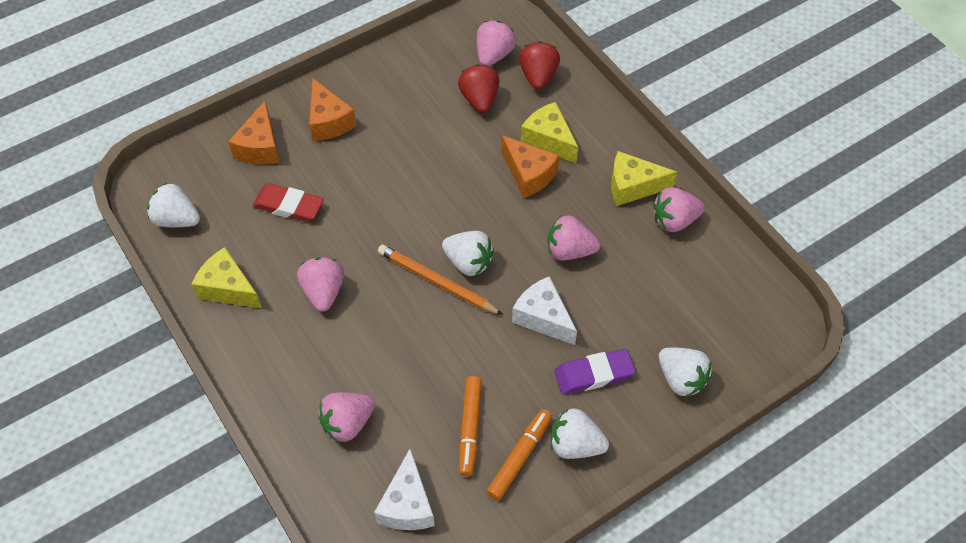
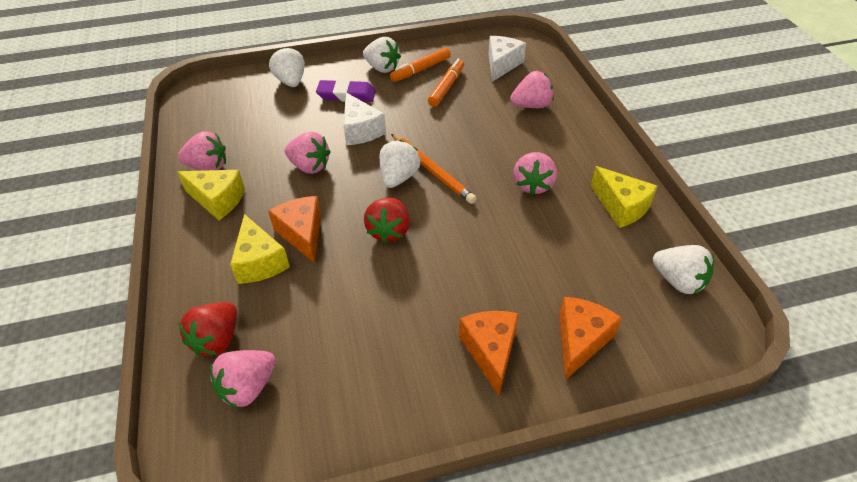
camera: 160 degrees left, 10 degrees down
red eraser [252,183,324,222] -> none
white strawberry [442,231,494,276] -> white strawberry turned 60 degrees clockwise [380,140,420,188]
red strawberry [458,64,499,113] -> red strawberry moved to [364,197,410,243]

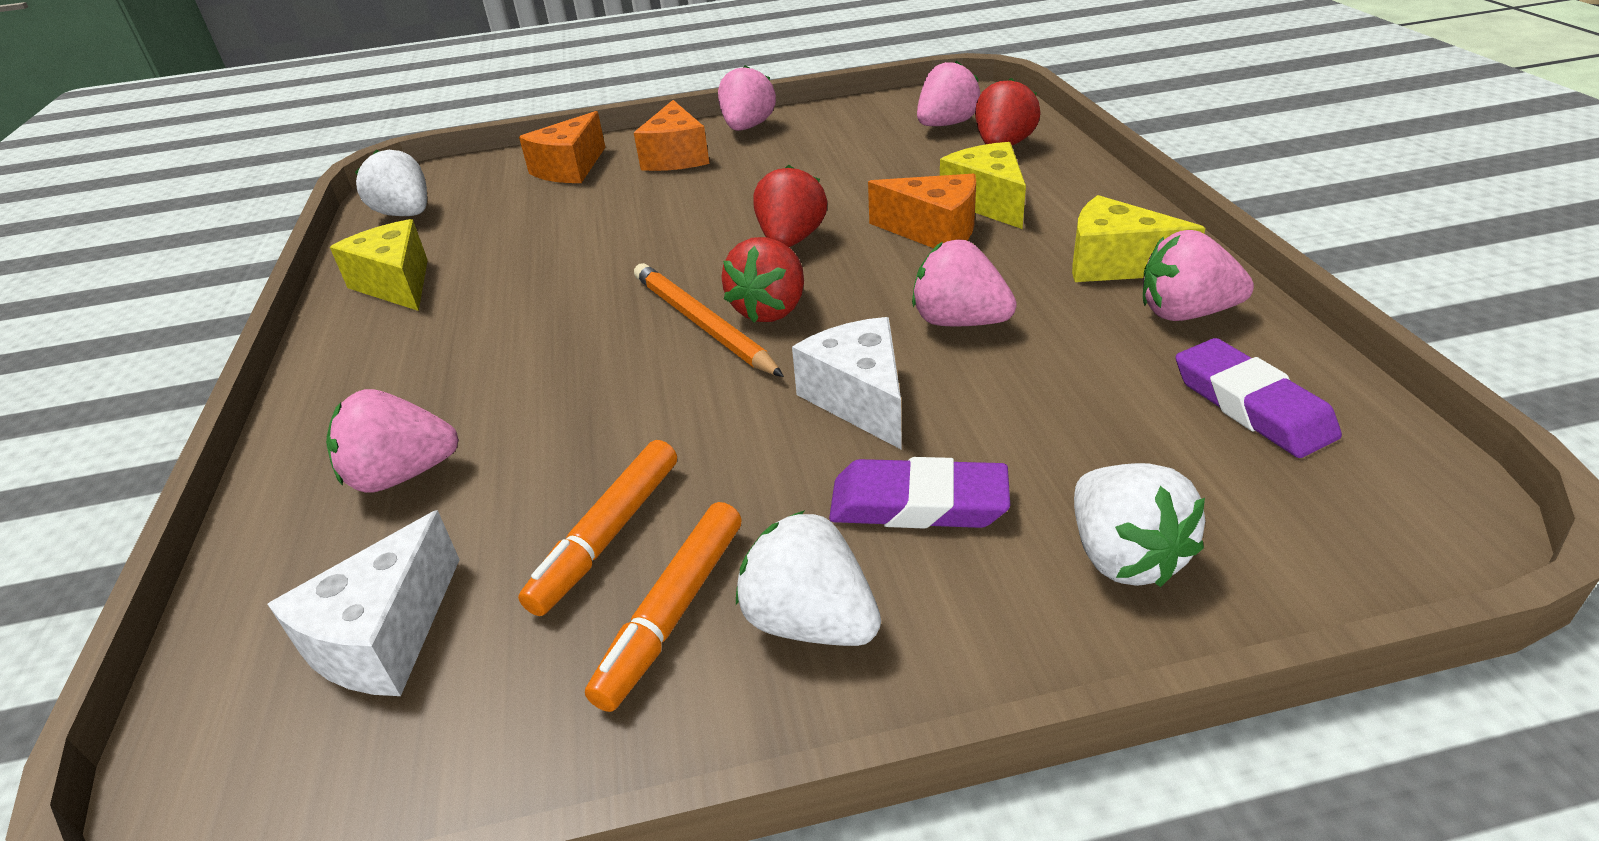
camera: 175 degrees left, 10 degrees down
orange cheese [268,196,321,263] -> orange cheese turned 45 degrees counterclockwise [868,174,976,248]
white strawberry [380,140,420,188] -> red strawberry [721,237,804,322]
orange marker [390,47,451,82] -> orange marker turned 150 degrees clockwise [585,502,742,712]
pink strawberry [513,152,557,195] -> pink strawberry moved to [718,65,776,131]
none -> purple eraser [1176,338,1342,458]

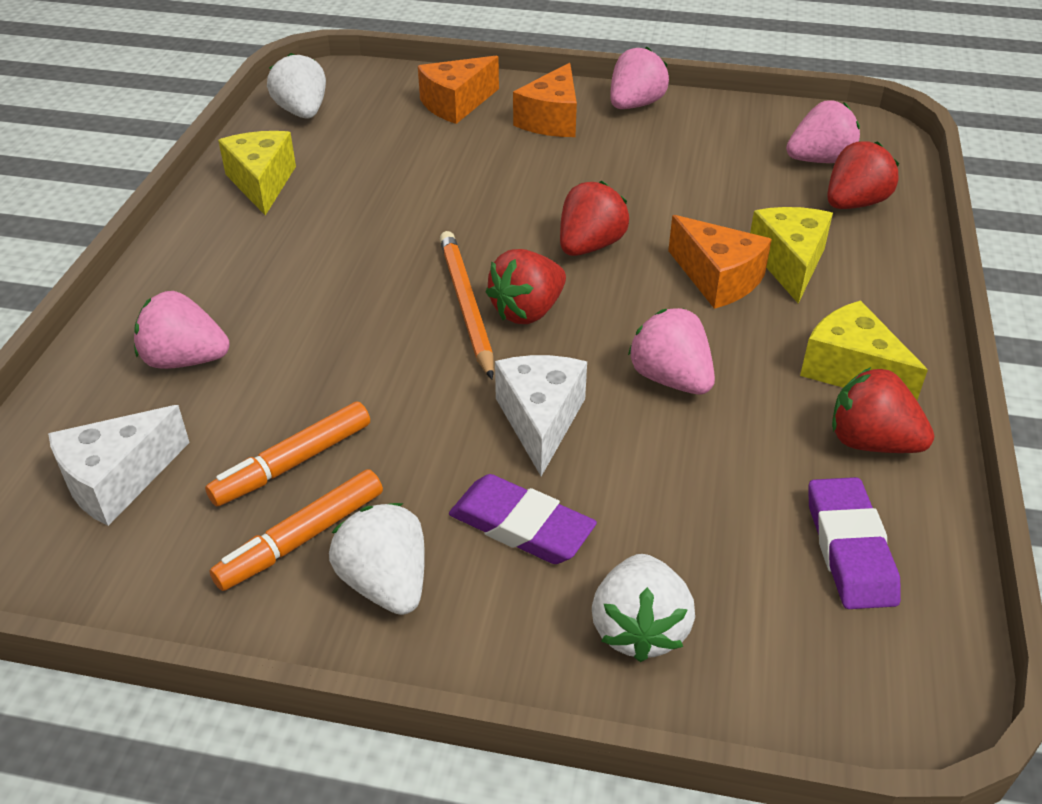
camera: 20 degrees right, 5 degrees up
pink strawberry [1143,230,1254,321] -> red strawberry [832,367,934,453]

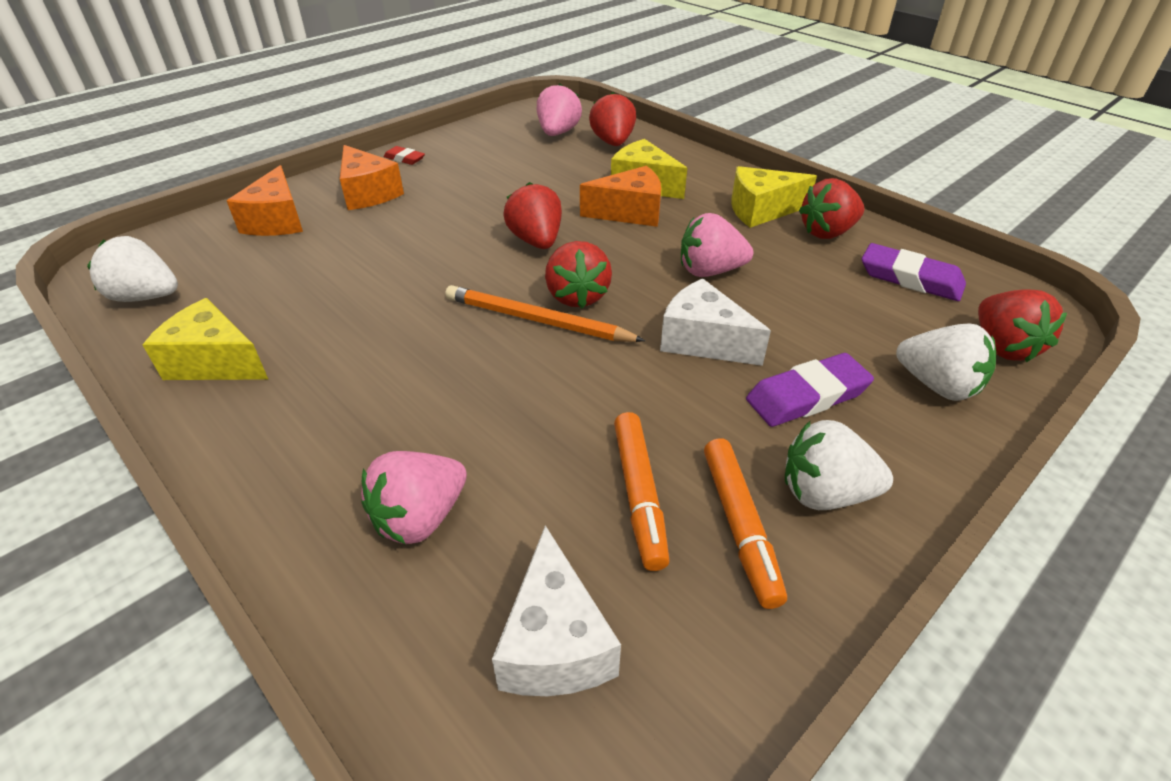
camera: 55 degrees left, 0 degrees up
pink strawberry [610,47,669,109] -> red eraser [384,146,425,165]
none -> red strawberry [978,289,1067,363]

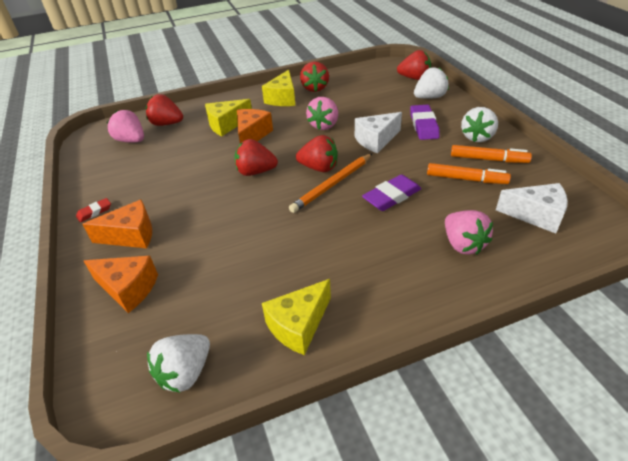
camera: 65 degrees left, 0 degrees up
purple eraser [862,243,966,301] -> purple eraser moved to [362,174,421,211]

